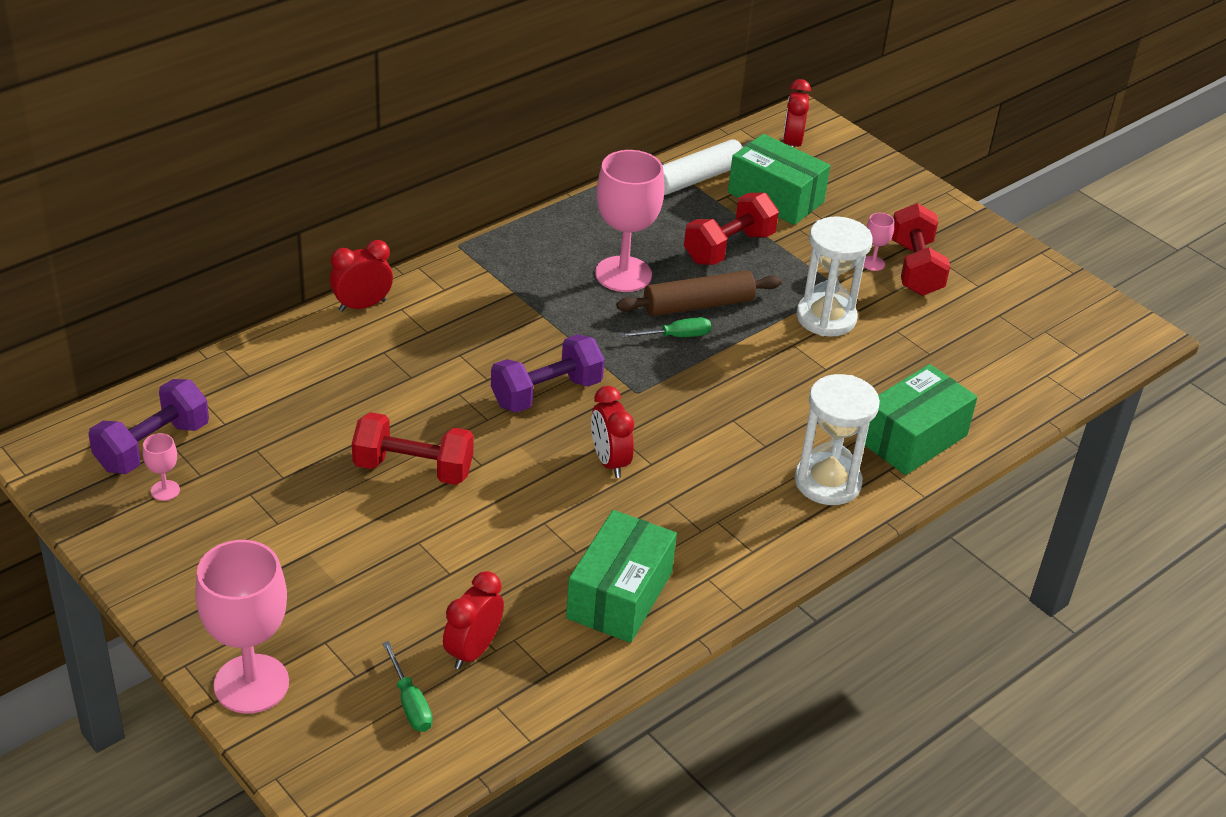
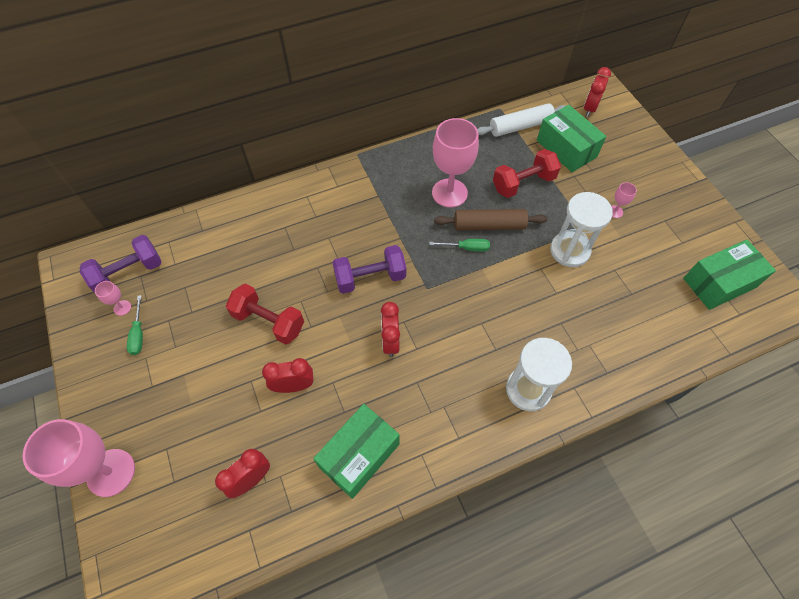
camera: 20 degrees right, 20 degrees up
red clock [330,240,393,312] -> red clock moved to [262,358,314,393]
green screwdriver [382,641,433,732] -> green screwdriver moved to [127,295,143,355]
green box [865,364,978,475] -> green box moved to [683,239,776,310]
red dumbbell [892,203,950,296] -> none

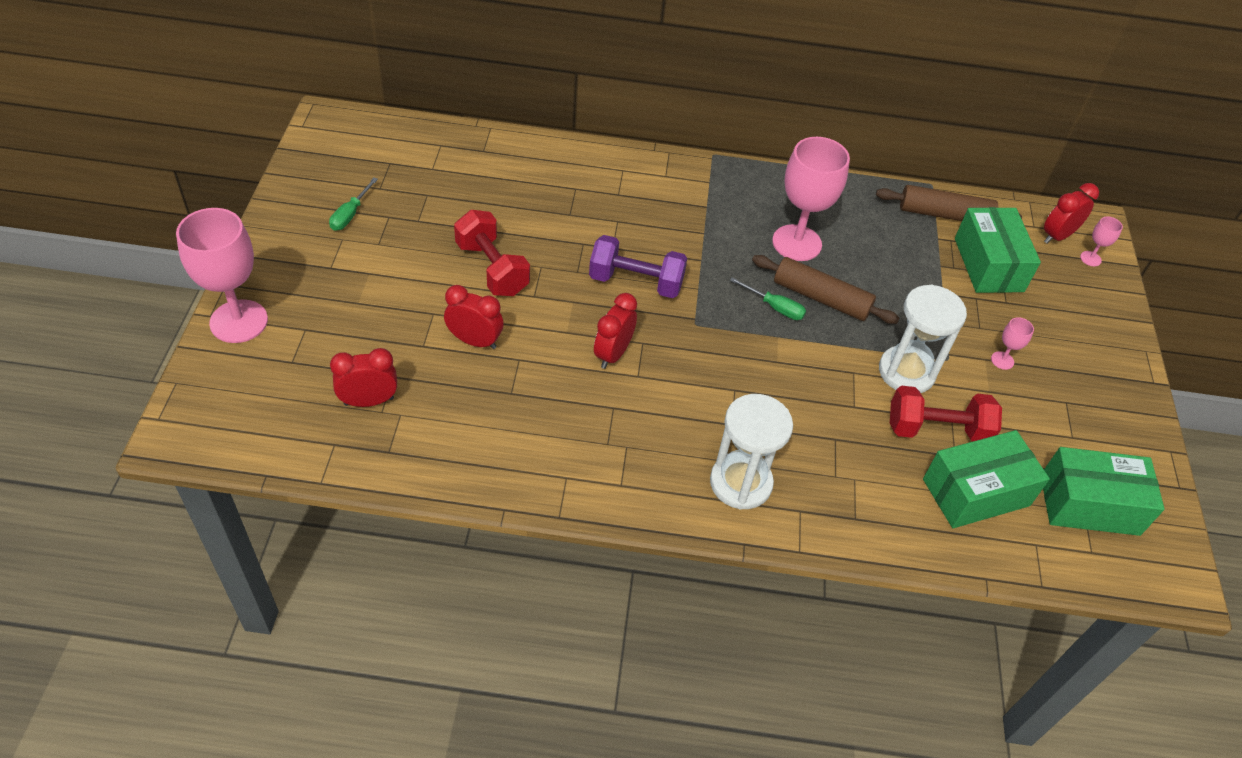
camera: 25 degrees right, 10 degrees down
purple dumbbell [80,235,162,293] -> none
pink goblet [95,281,131,316] -> pink goblet moved to [1080,216,1123,266]
green box [313,404,400,499] -> green box moved to [923,430,1050,528]
white rolling pin [477,103,566,137] -> brown rolling pin [876,185,1022,221]
red dumbbell [493,149,561,198] -> red dumbbell moved to [890,386,1002,442]

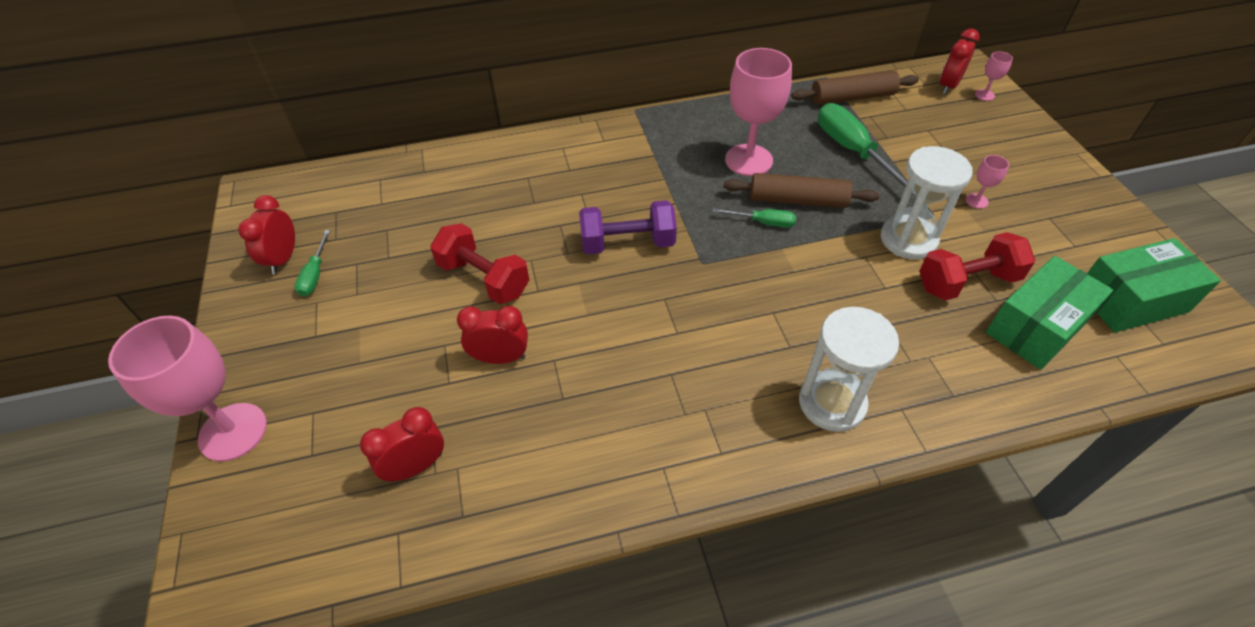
camera: 15 degrees left, 0 degrees up
red clock [594,293,637,369] -> red clock moved to [238,195,295,274]
green box [955,207,1041,293] -> none
none -> green screwdriver [818,103,915,195]

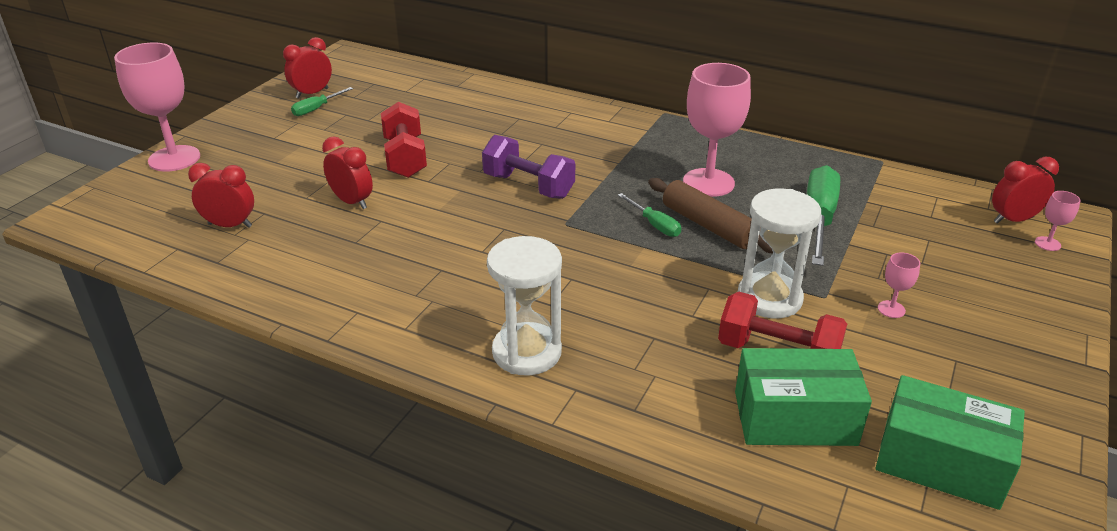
camera: 40 degrees right, 15 degrees down
brown rolling pin [791,70,919,105] -> none

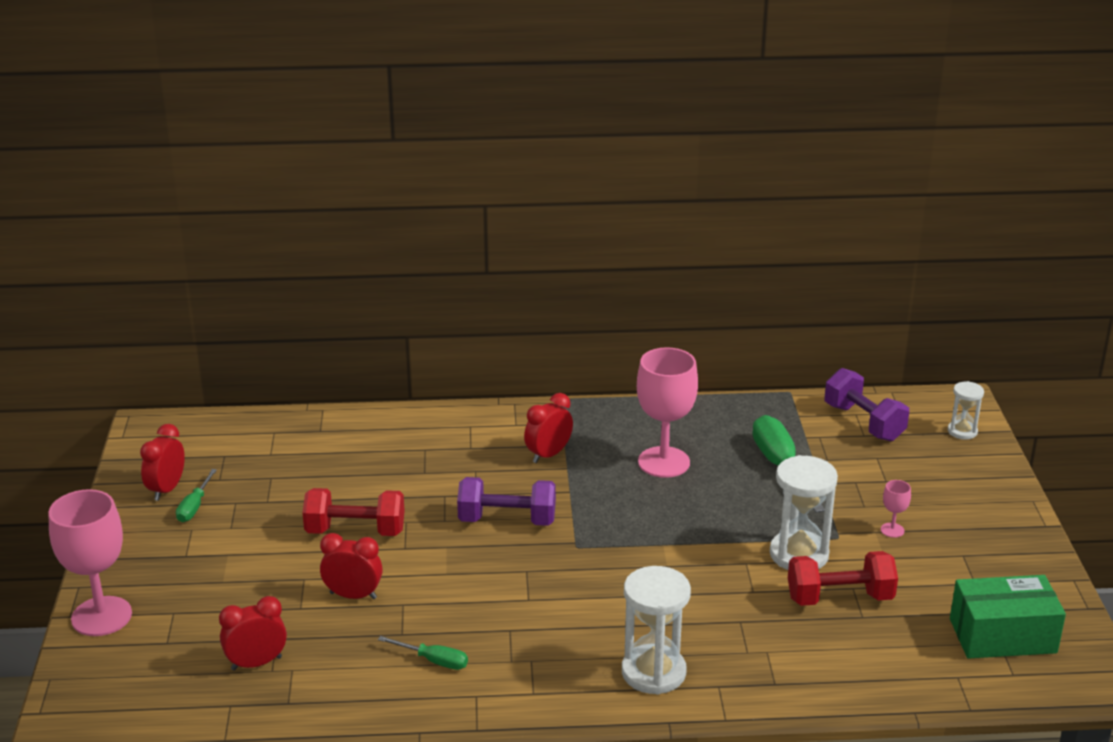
camera: 30 degrees left, 5 degrees down
red dumbbell [381,102,427,178] -> red dumbbell turned 45 degrees counterclockwise [303,488,405,536]
green screwdriver [618,193,681,237] -> green screwdriver moved to [378,636,468,670]
brown rolling pin [648,178,773,253] -> none
green box [735,348,872,446] -> none
red clock [992,157,1059,224] -> red clock moved to [524,393,573,463]
pink goblet [1035,191,1081,251] -> white hourglass [948,381,984,440]
none -> purple dumbbell [824,368,909,441]

